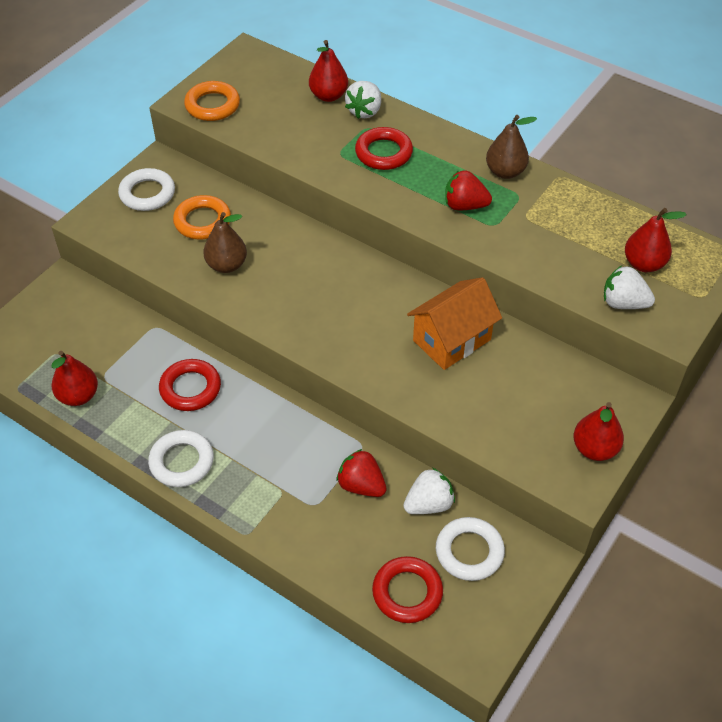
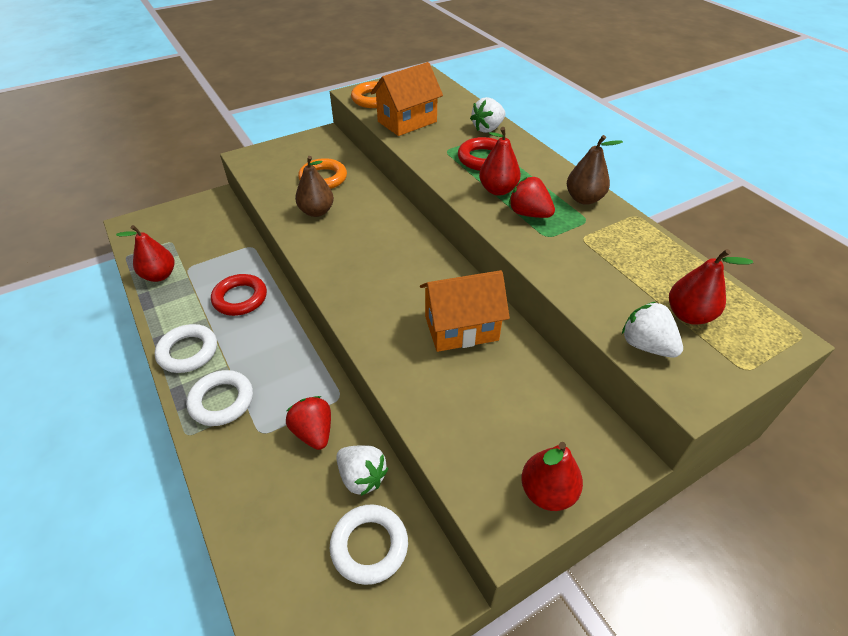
camera: 25 degrees right, 5 degrees down
white ring [118,168,175,211] -> white ring moved to [186,370,253,426]
red pear [309,40,348,102] -> red pear moved to [479,127,521,196]
red ring [372,556,443,623] -> none
white strawberry [403,468,455,514] -> white strawberry turned 45 degrees clockwise [336,445,388,496]
none -> orange house [371,62,443,136]

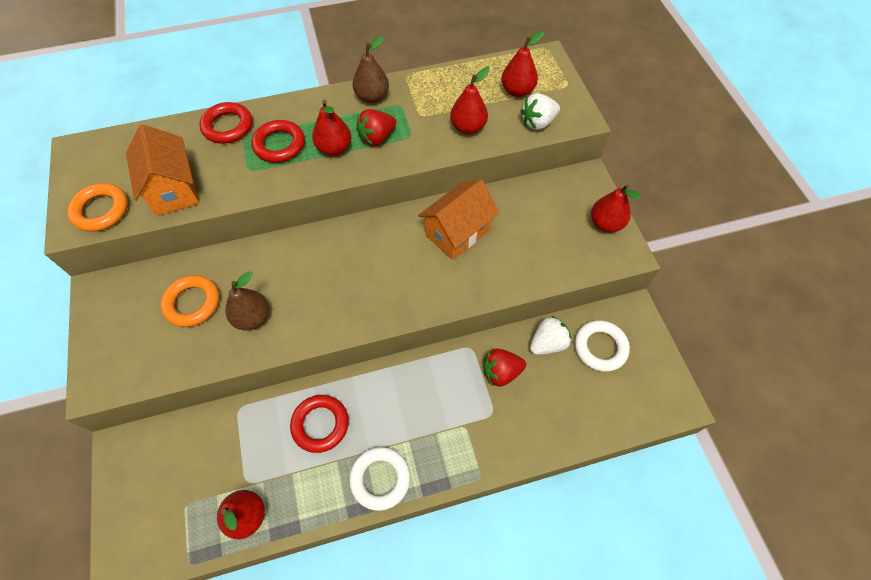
camera: 75 degrees left, 15 degrees up
white ring [186,370,253,426] -> none
orange house [420,270,510,352] -> orange house turned 45 degrees clockwise [418,180,499,260]
white strawberry [470,97,505,133] -> red ring [199,102,252,144]
none -> red pear [450,67,490,135]

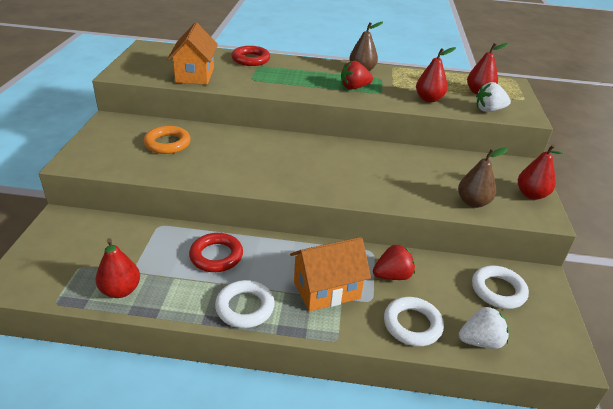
camera: 20 degrees right, 25 degrees down
orange ring [67,183,128,232] -> none
brown pear [225,271,269,331] -> brown pear moved to [458,147,508,208]
red ring [251,120,305,163] -> none
red pear [312,100,351,156] -> none
orange house [418,180,499,260] -> orange house moved to [290,237,371,311]
red strawberry [483,349,526,387] -> red strawberry turned 150 degrees clockwise [373,244,415,280]
white strawberry [530,316,571,355] -> white strawberry moved to [459,307,509,349]
none -> white ring [384,297,444,346]

